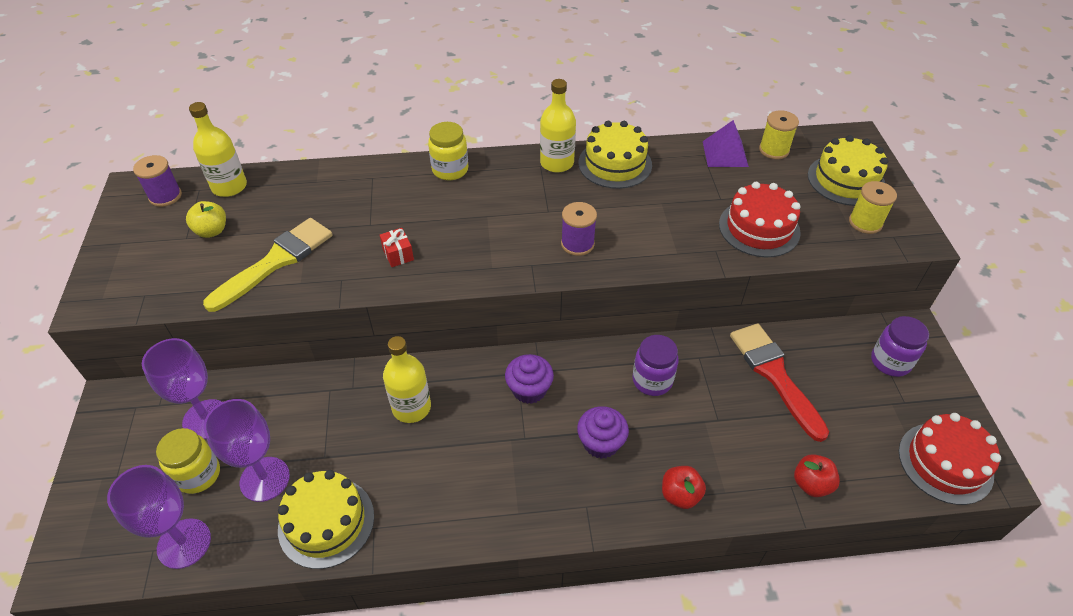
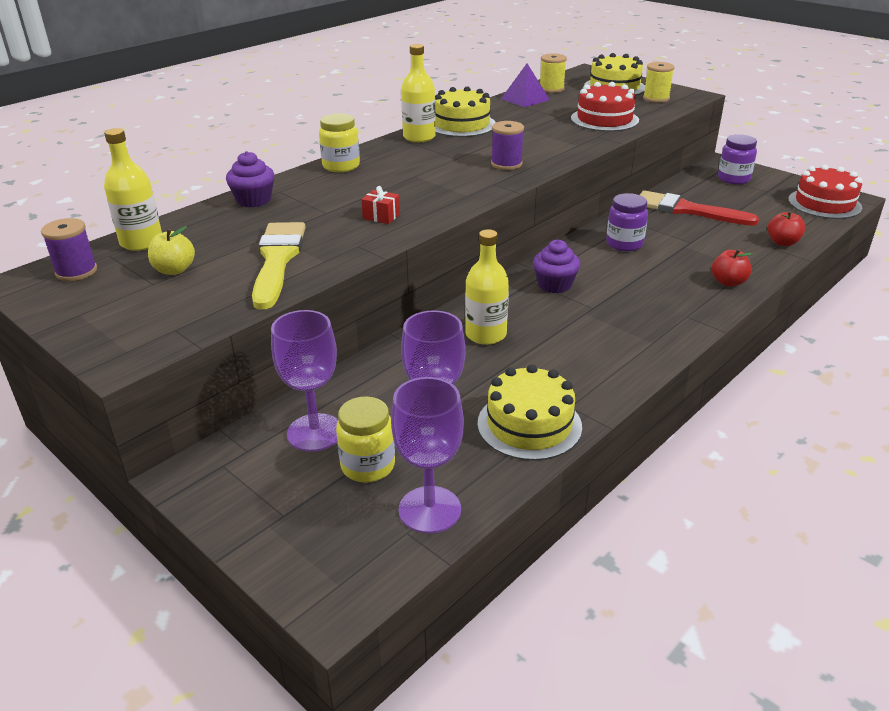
camera: 40 degrees left, 15 degrees down
purple cupcake [577,406,629,459] -> purple cupcake moved to [226,151,275,207]

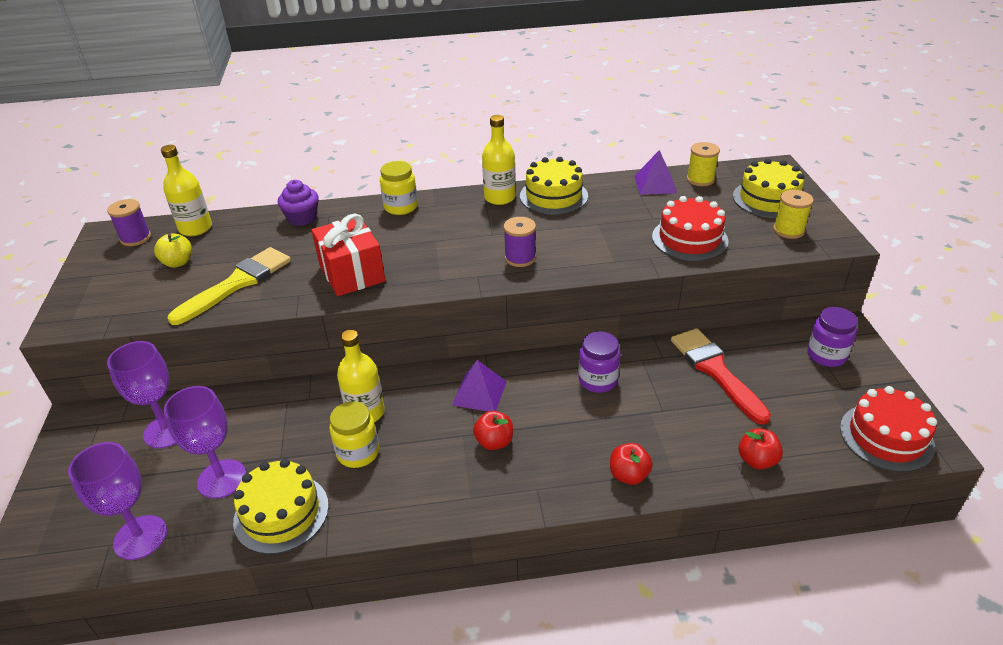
camera: 40 degrees right, 5 degrees up
yellow jar [336,396,395,482] -> yellow jar moved to [330,401,379,468]
red gift [361,186,400,224] -> red gift [311,214,385,296], size x2.26
purple cupcake [533,240,580,293] -> purple pyramid [452,360,507,411]
none -> red apple [473,411,513,450]

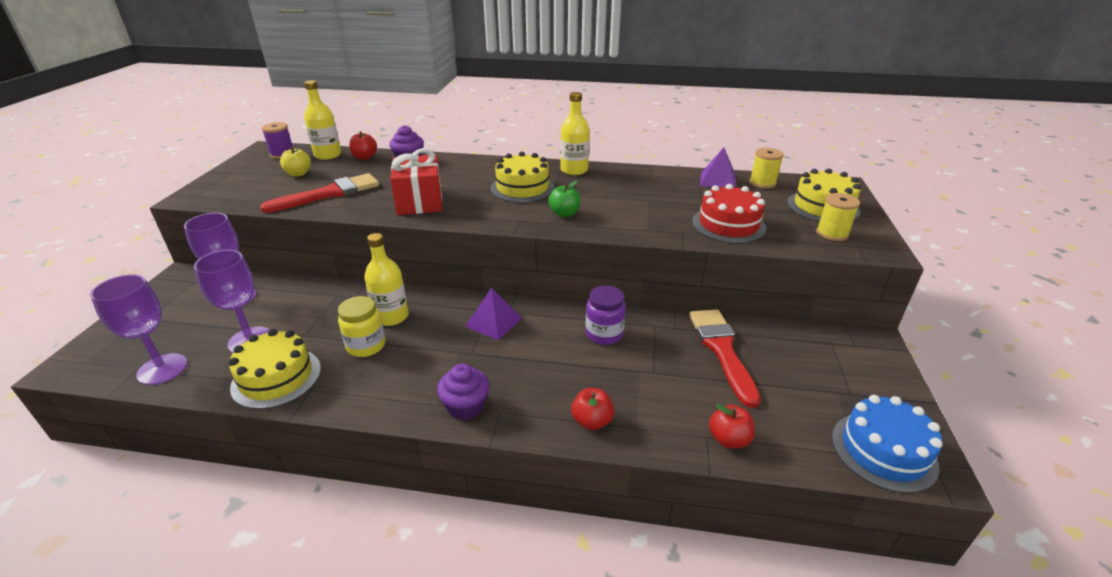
camera: 15 degrees right, 5 degrees down
yellow brush [168,247,291,325] -> red brush [260,173,379,213]
yellow jar [380,161,418,215] -> none
red apple [473,411,513,450] -> red apple moved to [349,131,377,160]
purple spool [504,217,536,267] -> green apple [548,180,581,217]
yellow cake [520,157,588,215] -> yellow cake moved to [491,152,555,203]
purple jar [807,307,858,367] -> none
red cake [840,386,937,472] -> blue cake [832,395,942,493]
none -> purple cupcake [437,364,489,420]

